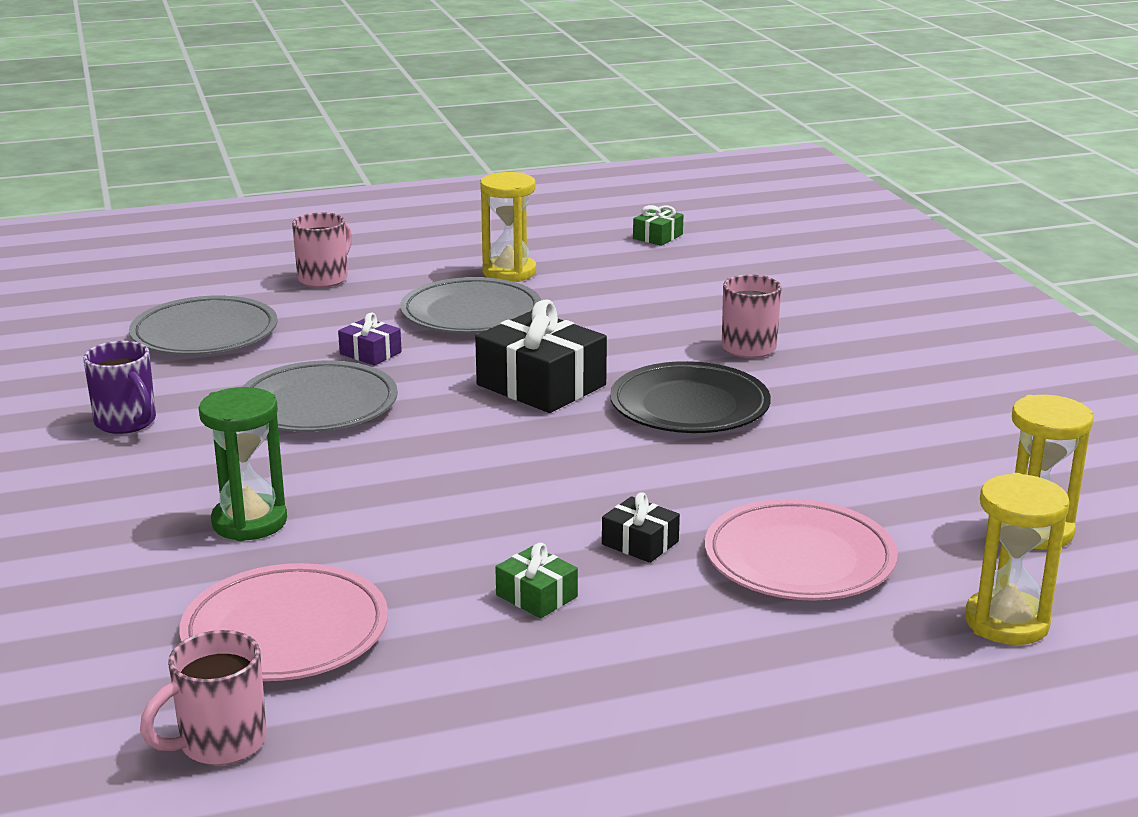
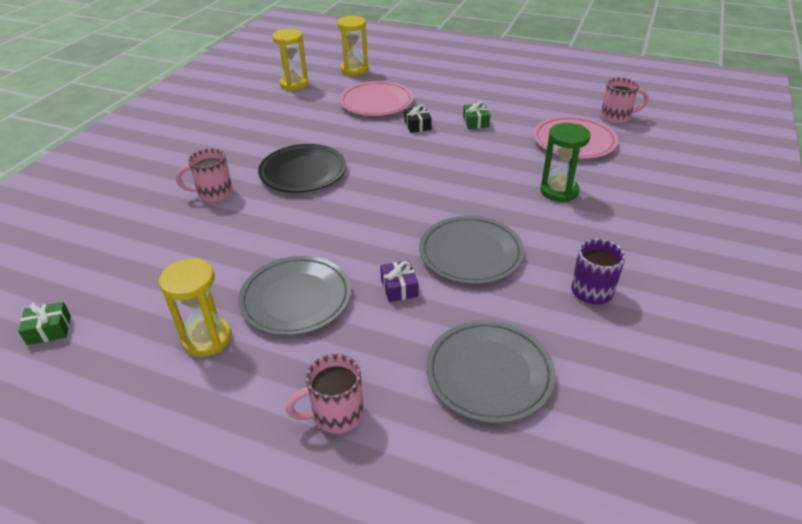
camera: 140 degrees left, 15 degrees up
black gift [475,299,607,413] -> none

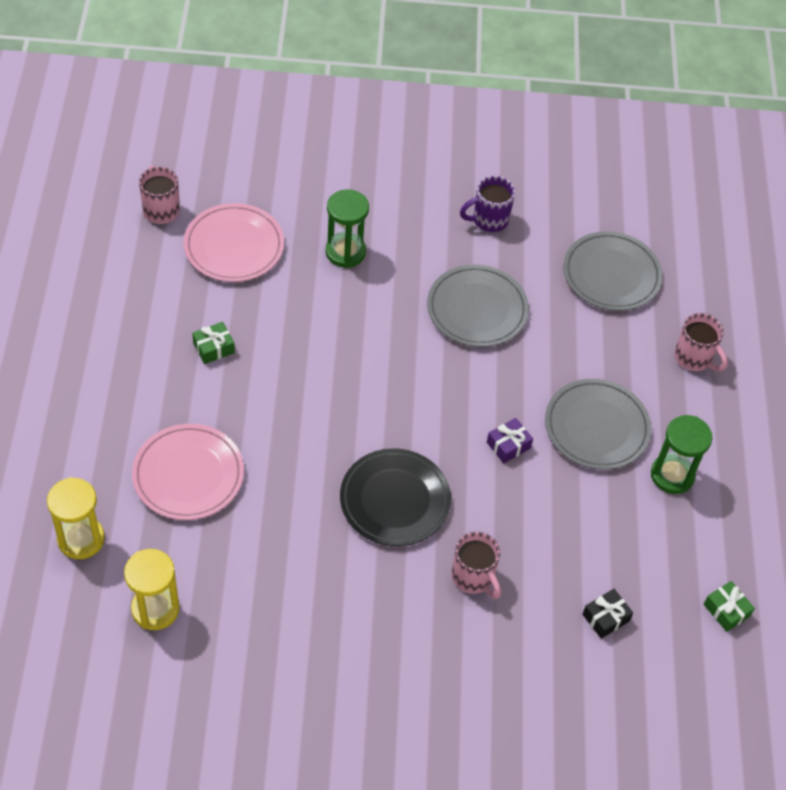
camera: 115 degrees left, 15 degrees up
yellow hourglass [158,258,231,357] -> green hourglass [651,415,712,494]
purple gift [380,260,418,302] -> purple gift moved to [487,418,533,463]
black gift [404,104,432,133] -> black gift moved to [582,589,633,639]

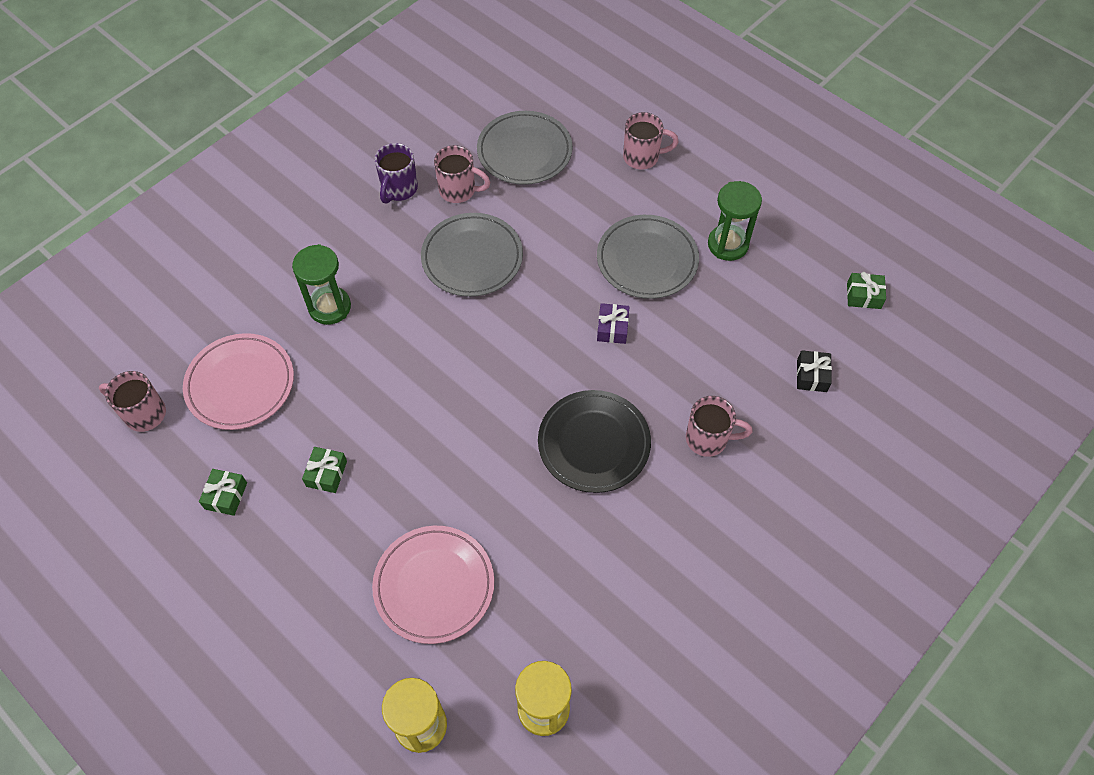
camera: 45 degrees left, 5 degrees up
none -> green gift [199,469,247,516]
none -> pink mug [434,145,490,203]

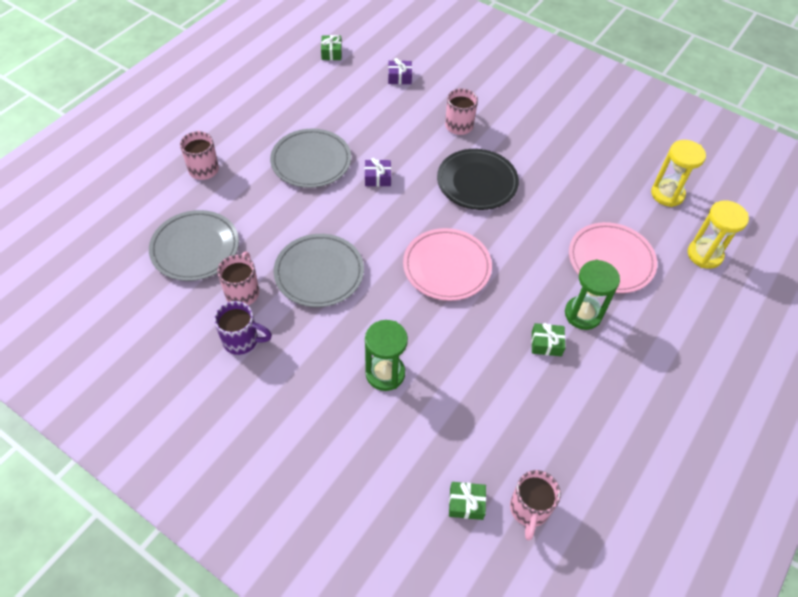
camera: 100 degrees left, 5 degrees down
pink plate [183,333,294,430] -> pink plate moved to [403,228,492,301]
green gift [199,469,247,516] -> green gift moved to [449,482,486,520]
green hourglass [708,181,762,261] -> green hourglass moved to [565,259,620,330]
black gift [797,350,832,392] -> purple gift [388,58,412,84]

